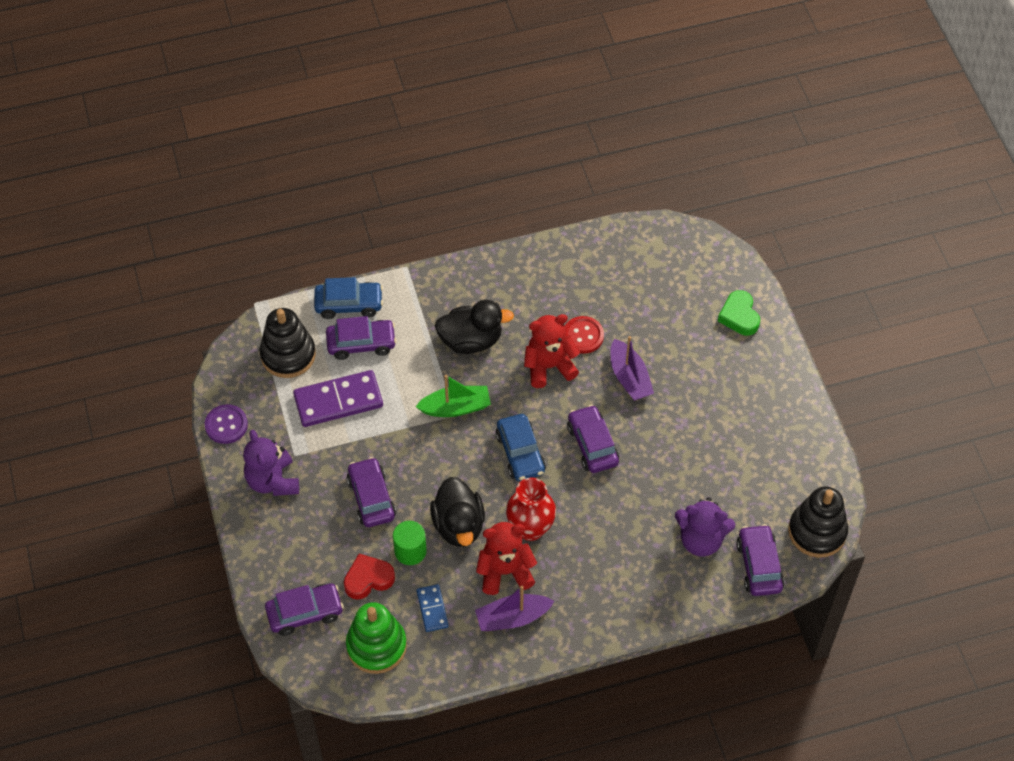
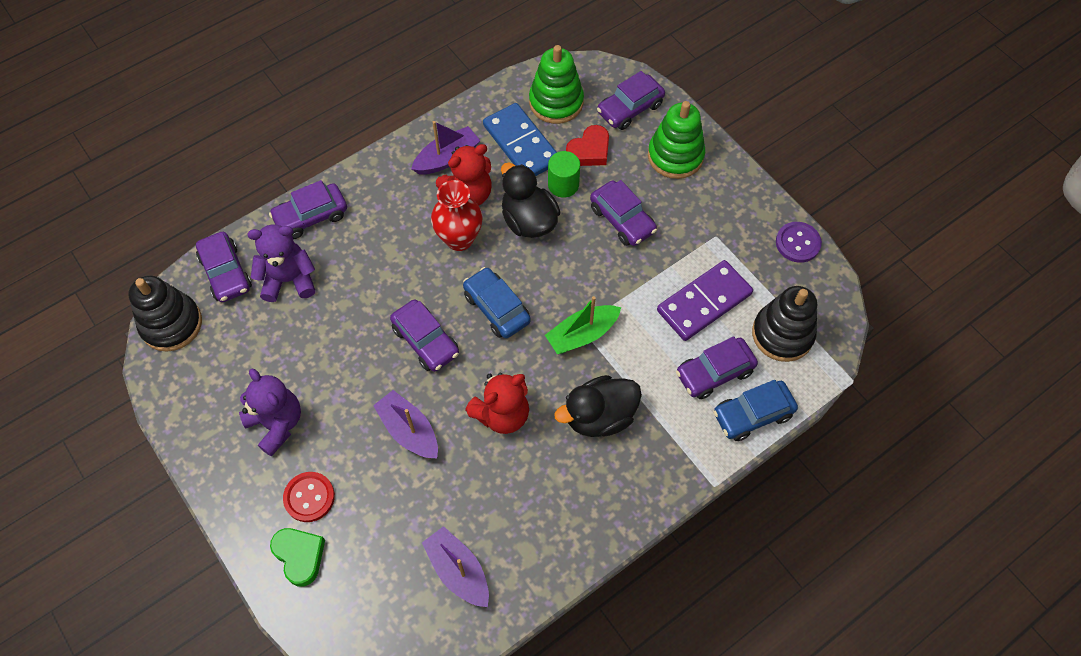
camera: 160 degrees right, 5 degrees up
purple teddy bear [243,430,299,496] -> purple teddy bear moved to [239,369,301,457]
blue domino [416,584,449,632] -> blue domino [483,103,557,176], size x1.88
red button [564,316,604,354] -> red button moved to [283,472,335,522]
none -> purple car [269,180,347,239]
none -> purple boat [422,526,489,607]
none -> green stacking toy [648,101,705,179]

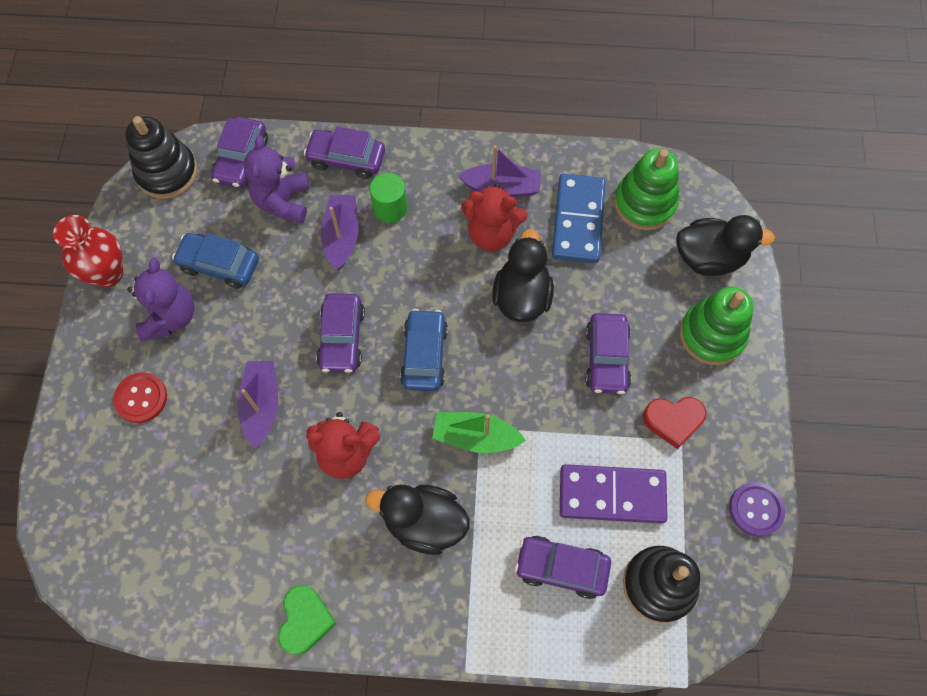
camera: 40 degrees right, 5 degrees up
purple teddy bear [247,224,315,302] -> purple teddy bear turned 120 degrees counterclockwise [243,136,310,224]
green heart [270,528,325,587] -> green heart moved to [278,585,336,655]
purple boat [422,526,489,607] -> purple boat moved to [321,195,359,270]
red vase [431,180,483,251] -> red vase moved to [53,215,123,287]
green cylinder [548,151,580,198] -> green cylinder moved to [369,173,407,223]
red heart [566,125,609,166] -> red heart moved to [643,397,706,449]
purple car [597,71,665,130] -> black duck [676,215,775,276]
blue car [713,380,798,441] -> blue car moved to [172,233,259,289]

